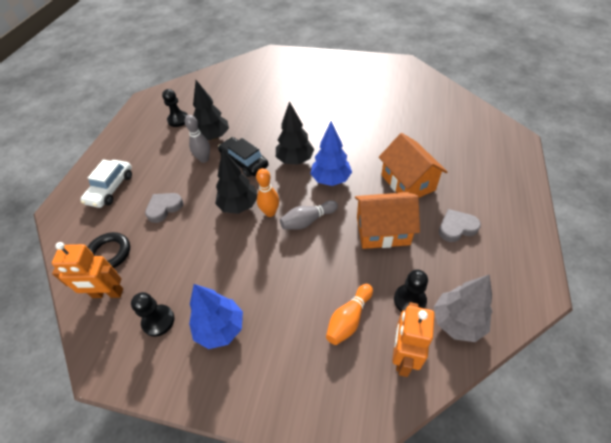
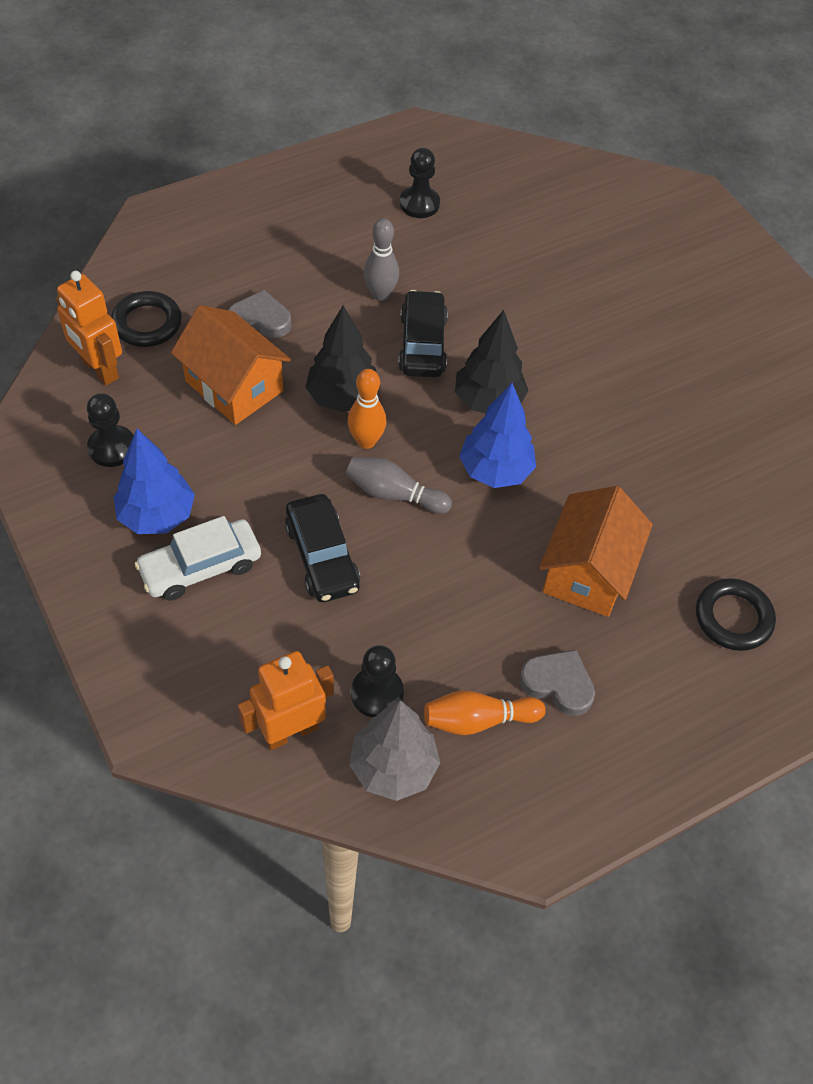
camera: 40 degrees right, 5 degrees up
white car [80,159,132,208] -> white car moved to [134,516,261,600]
black tree [193,80,229,140] -> none
orange bowling pin [326,284,373,345] -> orange bowling pin moved to [424,690,546,735]
orange house [355,192,420,249] -> orange house moved to [171,305,291,425]
none -> black car [285,494,360,602]
none -> black ring [696,578,776,651]

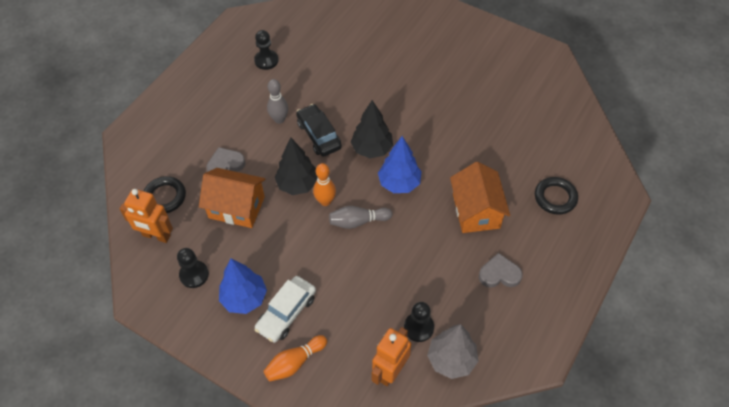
camera: 25 degrees left, 0 degrees up
black car [285,494,360,602] -> none
orange bowling pin [424,690,546,735] -> orange bowling pin moved to [264,335,327,381]

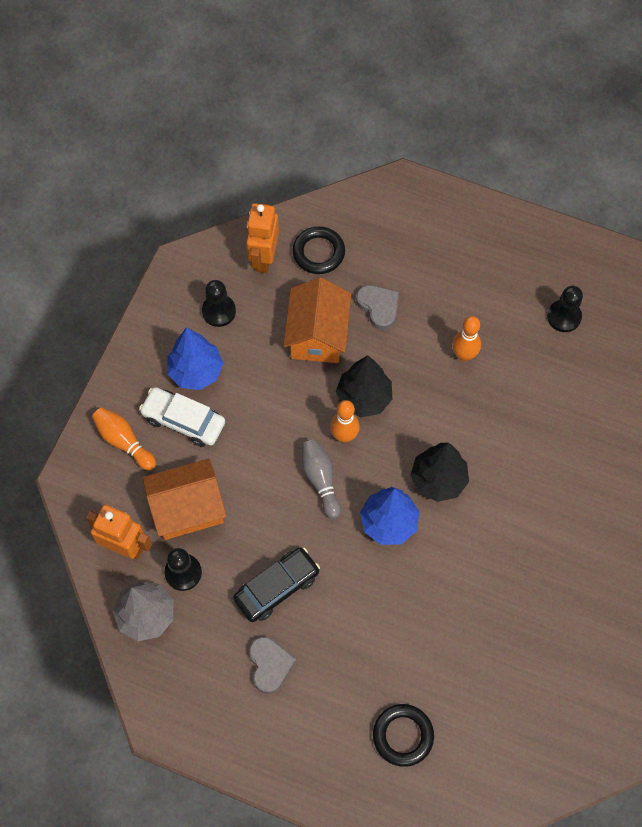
camera: 80 degrees right, 10 degrees up
grey bowling pin [267,79,288,124] -> orange bowling pin [452,316,481,361]
black car [296,104,342,157] -> black car moved to [233,547,320,622]
orange house [450,162,510,233] -> orange house moved to [143,458,227,540]

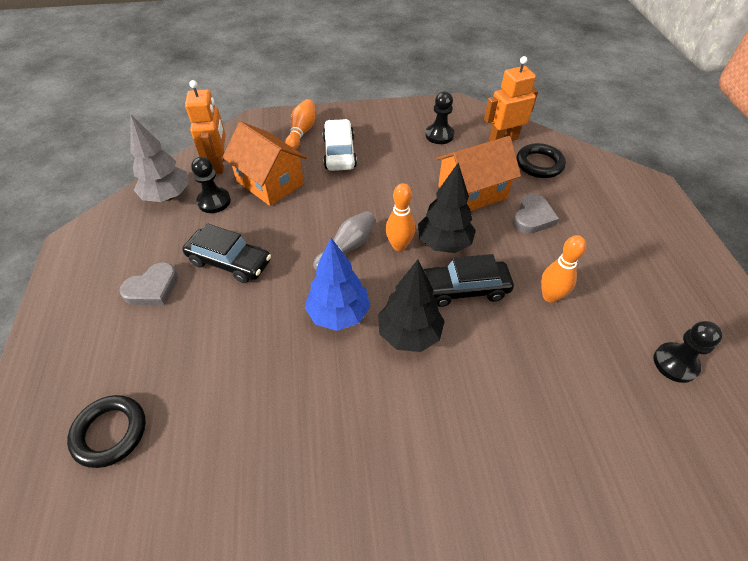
camera: 60 degrees right, 15 degrees down
blue tree [167,327,223,390] -> none
none -> black car [423,254,514,307]

